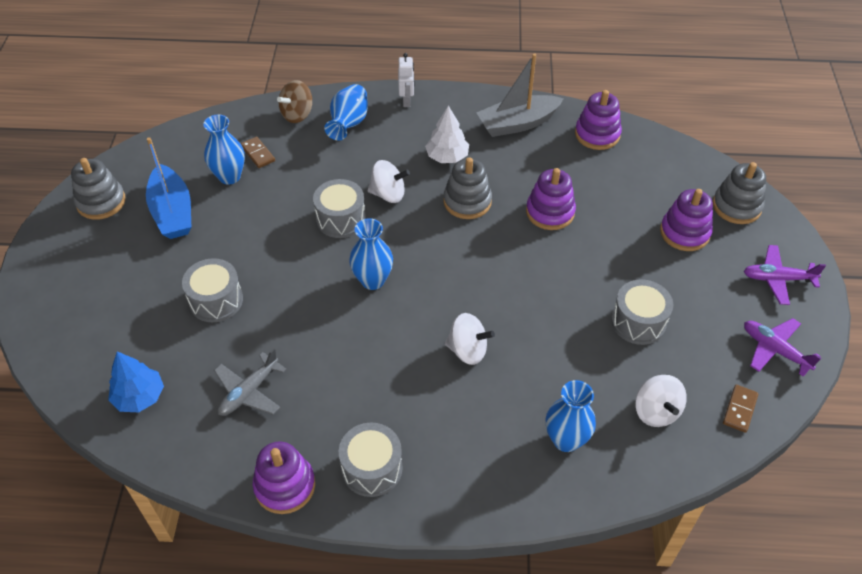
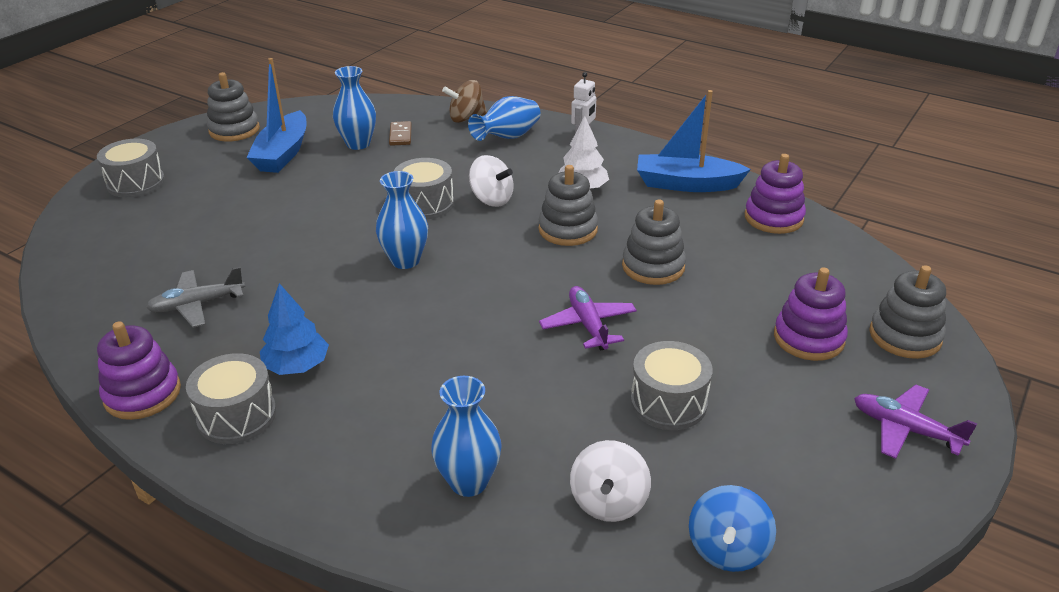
camera: 30 degrees right, 15 degrees down
blue tree [108,351,164,412] -> blue tree moved to [260,283,329,375]
grey drum [182,258,243,322] -> grey drum moved to [97,139,165,198]
white spinning top [445,313,495,365] -> none
grey boat [476,53,564,137] -> blue boat [637,90,751,192]
purple stacking toy [526,168,576,230] -> grey stacking toy [622,200,686,285]
brown domino [723,385,758,433] -> blue spinning top [689,485,776,572]
purple plane [744,318,821,377] -> purple plane moved to [539,286,637,351]

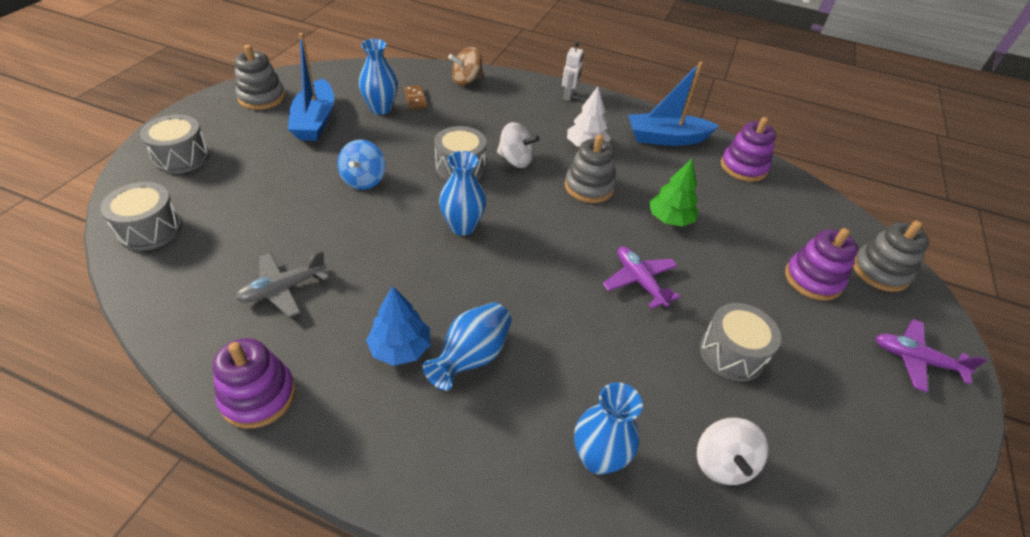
camera: 15 degrees left, 10 degrees up
grey drum [186,353,276,444] -> grey drum moved to [100,182,182,251]
blue vase [468,96,541,141] -> blue vase moved to [423,302,512,390]
grey stacking toy [622,200,686,285] -> green tree [649,159,699,227]
blue spinning top [689,485,776,572] -> blue spinning top moved to [337,140,385,190]

